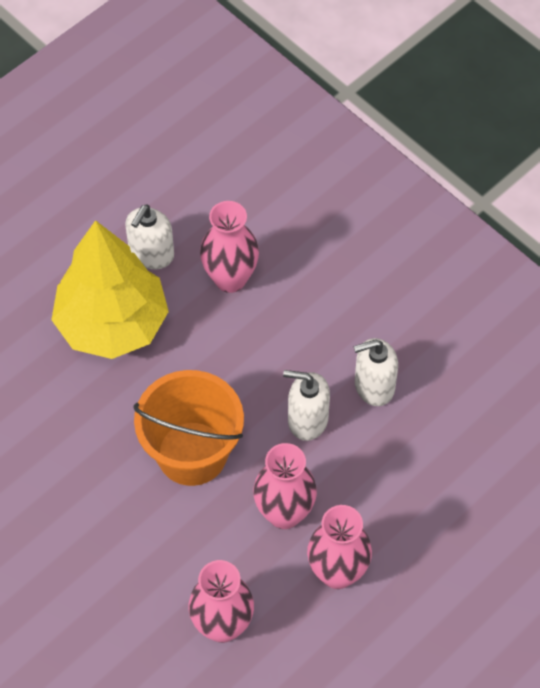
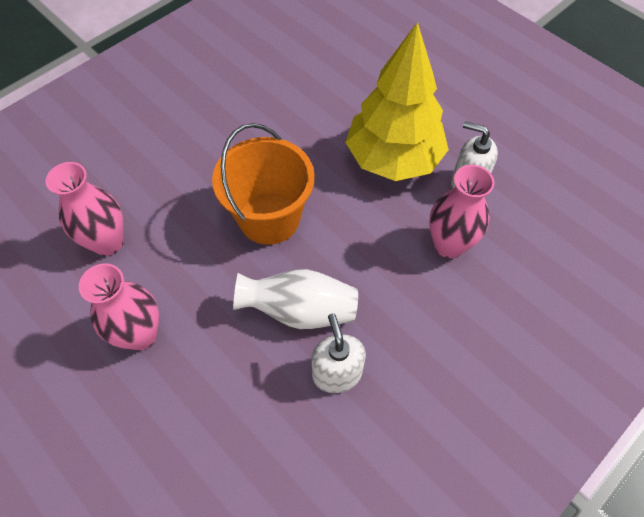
camera: 90 degrees right, 0 degrees up
pink vase [253,443,317,529] -> none
white soap dispenser [283,370,330,441] -> white vase [233,269,358,329]

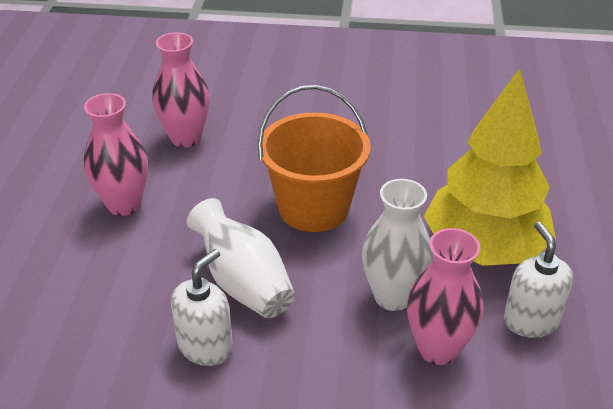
camera: 50 degrees right, 20 degrees down
none -> white vase [362,179,433,311]

